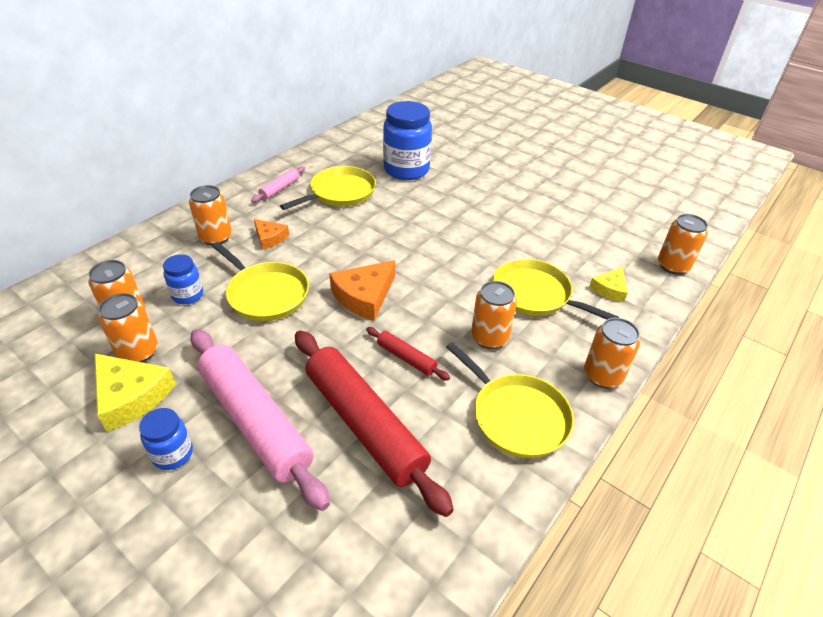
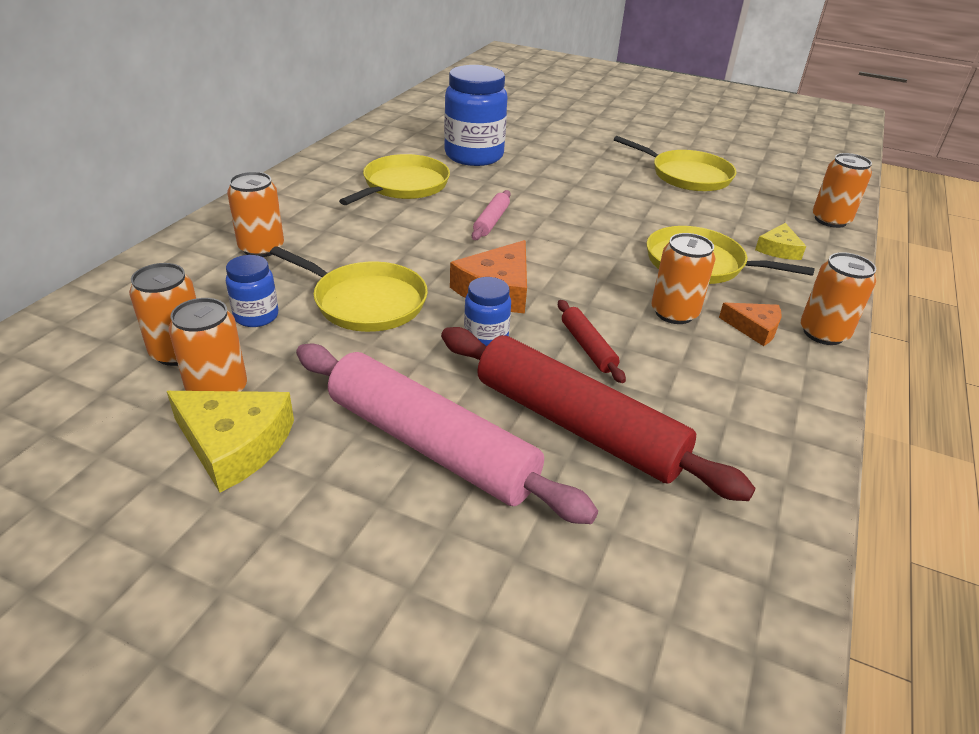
camera: 15 degrees left, 5 degrees down
blue jar [139,408,193,470] -> blue jar moved to [464,277,511,346]
pink rolling pin [251,166,305,202] -> pink rolling pin moved to [472,190,511,240]
orange cheese [254,219,289,250] -> orange cheese moved to [719,303,781,346]
red rolling pin [366,327,450,381] -> red rolling pin turned 45 degrees clockwise [558,300,626,383]
yellow pan [447,342,574,458] -> yellow pan moved to [614,136,737,192]

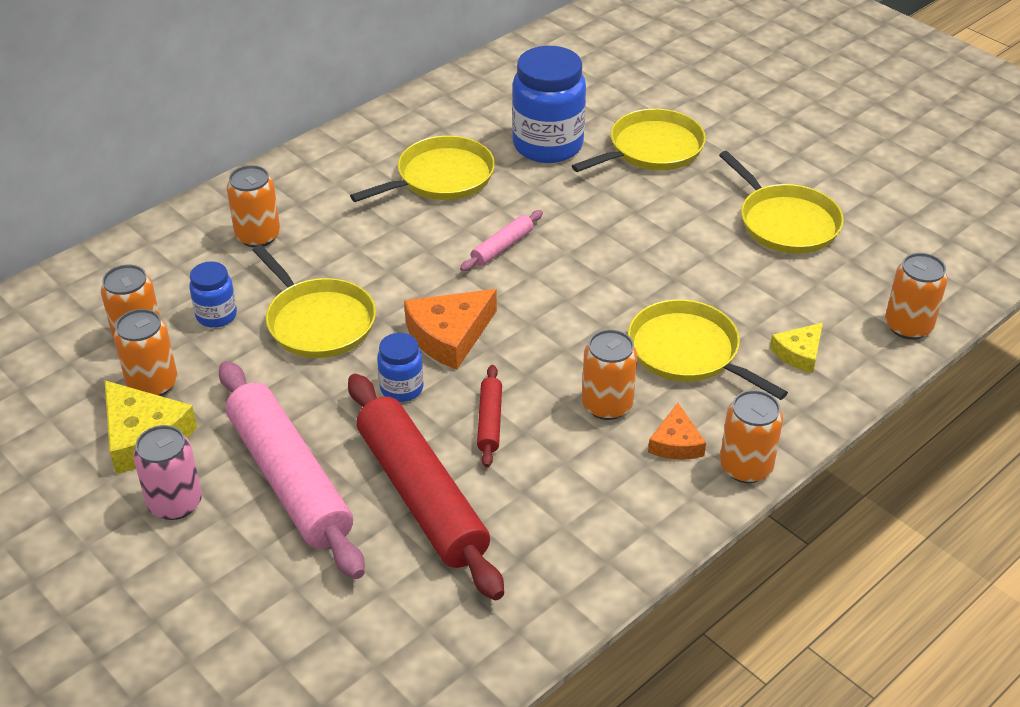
camera: 25 degrees right, 5 degrees up
orange cheese [719,303,781,346] -> orange cheese turned 45 degrees clockwise [648,403,706,460]
none -> pink can [133,425,202,520]
none -> yellow pan [572,109,706,172]

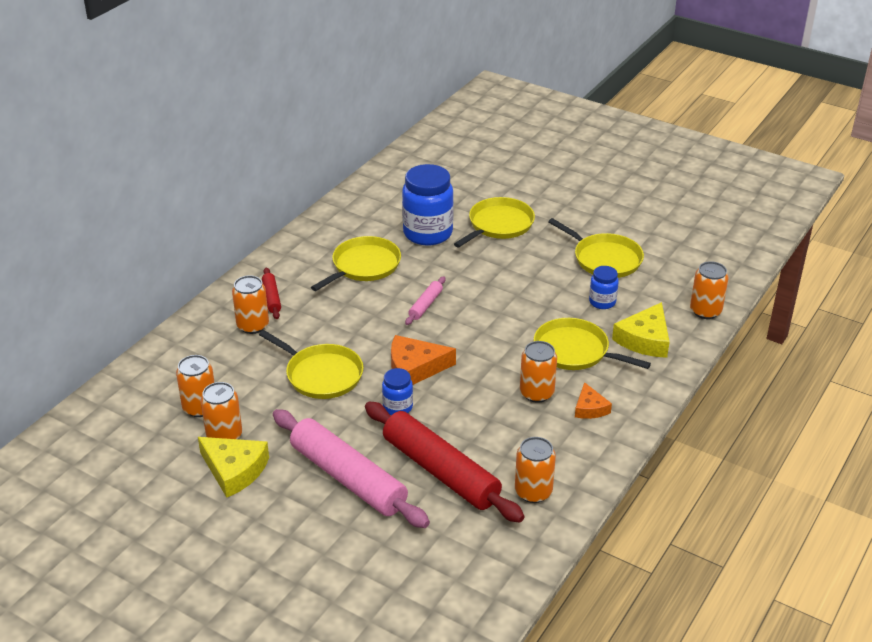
camera: 15 degrees left, 5 degrees down
pink can [133,425,202,520] -> none
blue jar [189,261,237,328] -> blue jar moved to [589,266,619,309]
orange cheese [404,289,497,370] -> orange cheese turned 45 degrees clockwise [391,335,456,385]
red rolling pin [477,365,502,467] -> red rolling pin moved to [262,268,281,319]
orange can [720,390,783,483] -> orange can moved to [515,437,556,503]
yellow cheese [770,323,823,373] -> yellow cheese [612,302,669,358], size x1.68

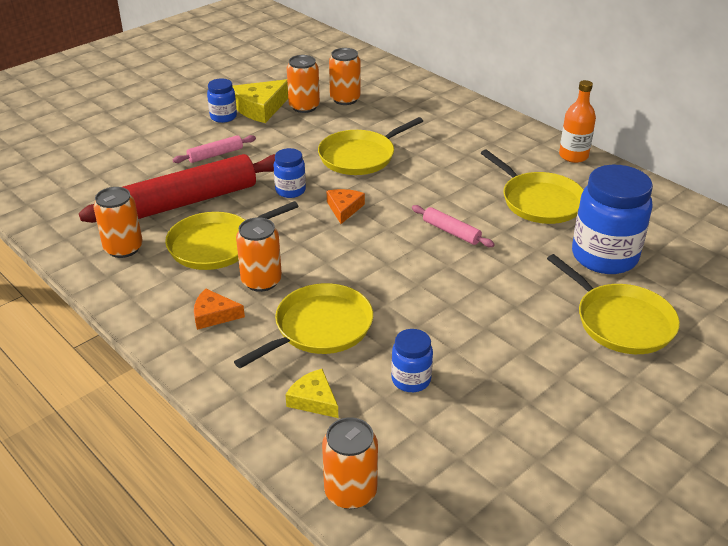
camera: 105 degrees right, 0 degrees up
orange can [232,275,269,334] -> none
red rolling pin [262,268,281,319] -> none
pink rolling pin [273,409,430,528] -> pink rolling pin [172,135,256,163], size x0.44
orange cheese [391,335,456,385] -> orange cheese [327,189,365,224], size x0.60
yellow pan [548,218,644,278] -> yellow pan moved to [165,201,299,270]
yellow cheese [612,302,669,358] -> yellow cheese [286,369,338,418], size x0.60
none -> blue jar [207,78,237,123]
none -> orange bottle [559,80,596,163]

